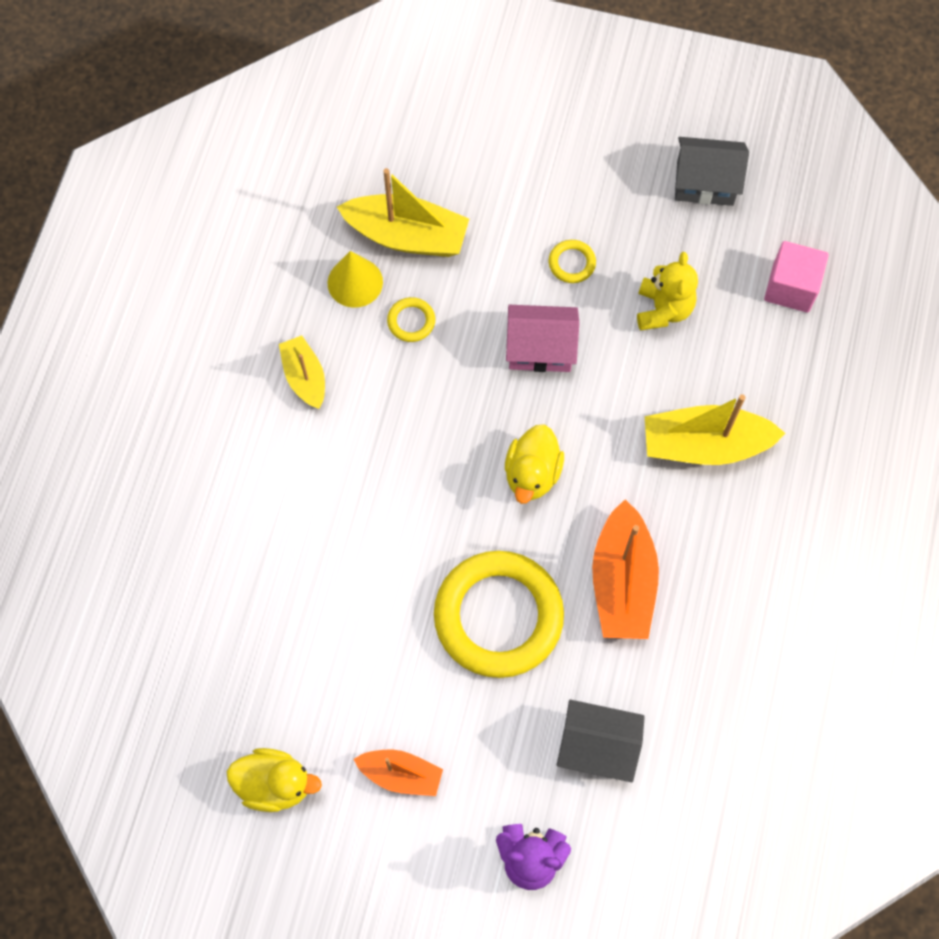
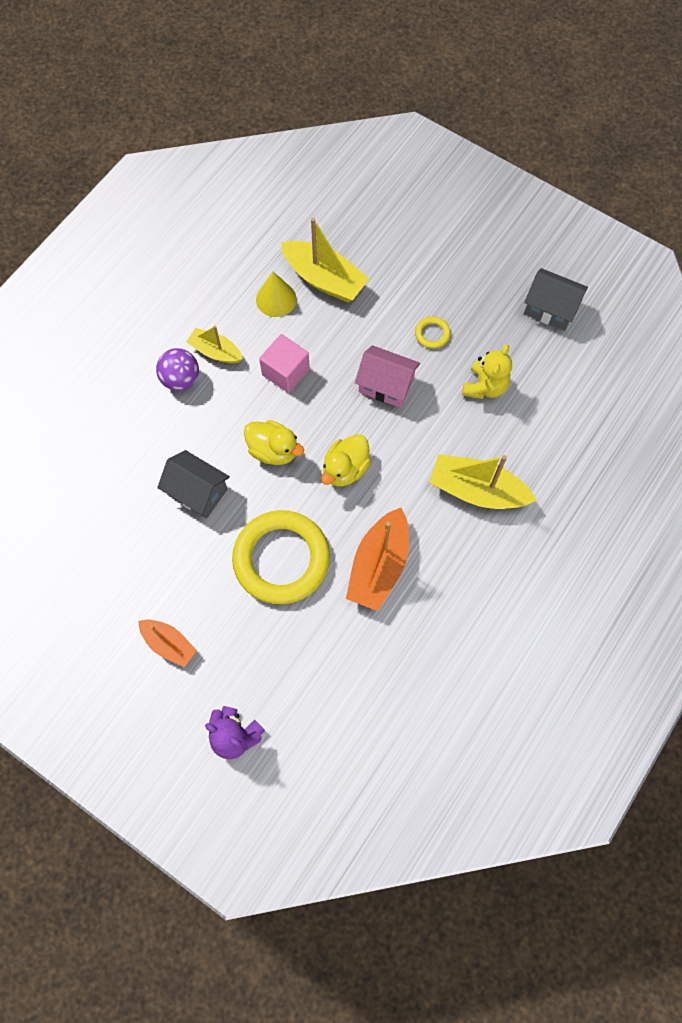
camera: 20 degrees right, 0 degrees up
yellow duck [227,748,322,812] -> yellow duck moved to [244,420,304,465]
yellow boat [279,335,325,409] -> yellow boat turned 60 degrees counterclockwise [186,326,243,363]
yellow ring [387,297,435,342] -> none
grey house [557,700,645,782] -> grey house moved to [157,450,230,519]
pink cube [764,241,829,312] -> pink cube moved to [259,334,310,393]
none -> purple ball [156,348,199,391]

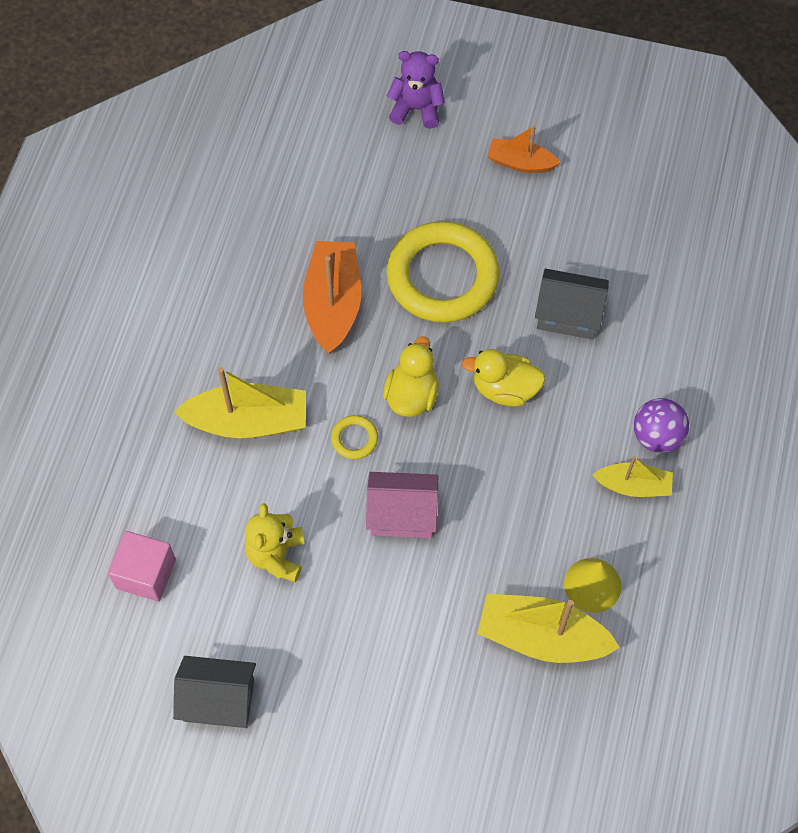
camera: 160 degrees right, 5 degrees down
pink cube [259,334,310,393] -> pink cube moved to [108,531,176,601]
yellow ring [415,317,451,349] -> yellow ring moved to [331,415,378,459]

